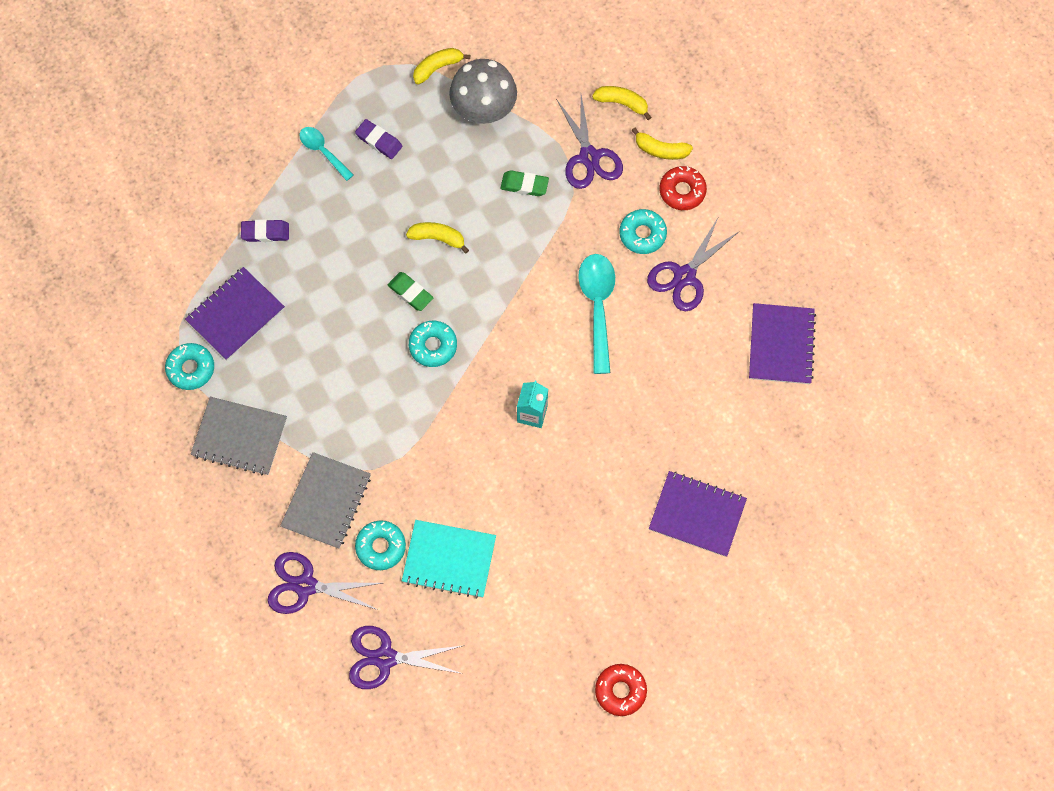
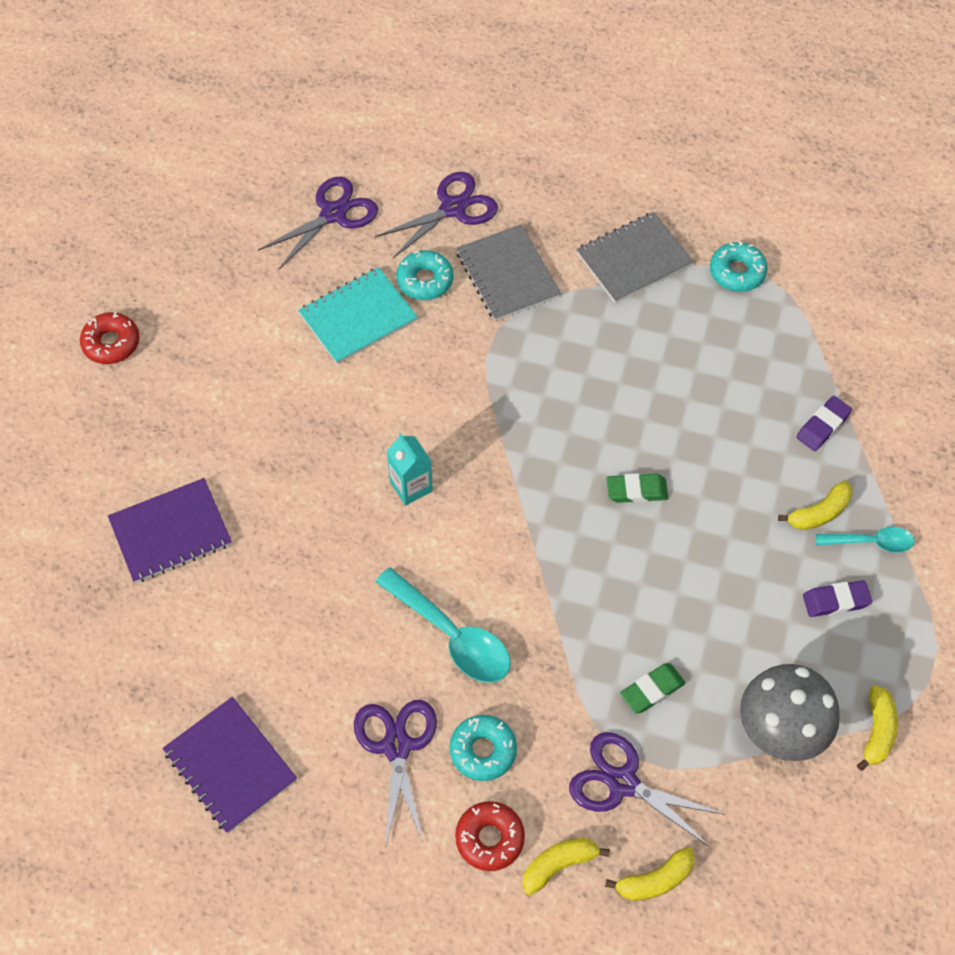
camera: 135 degrees right, 10 degrees down
purple notebook [185,267,285,360] -> none
yellow banana [406,222,469,253] -> yellow banana moved to [778,481,852,530]
turquoise donut [409,321,457,367] -> none

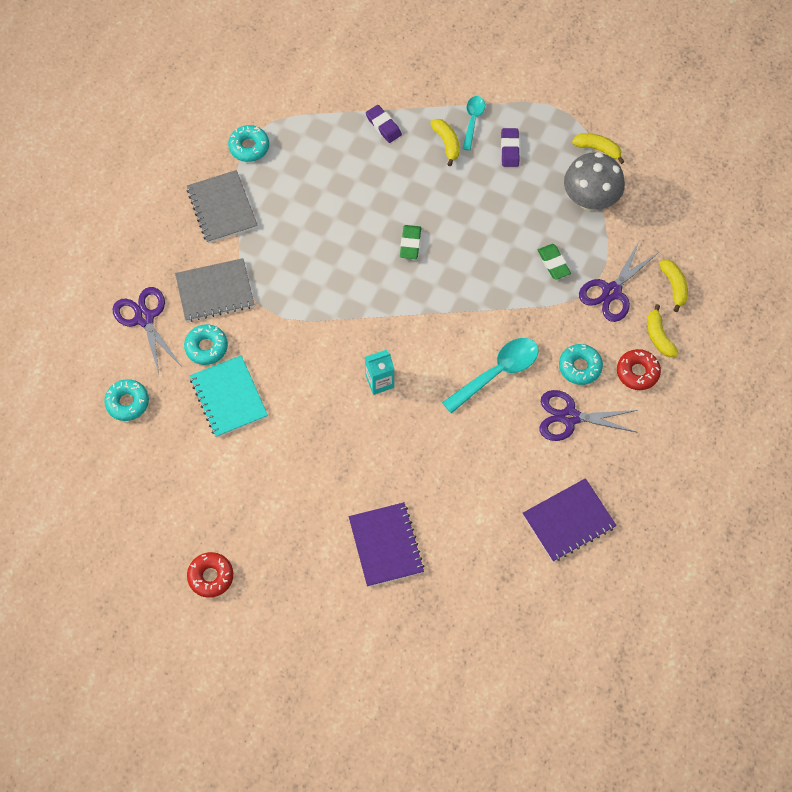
camera: 80 degrees left, 5 degrees up
purple scissors [258,177,378,270] -> turquoise donut [104,379,149,421]

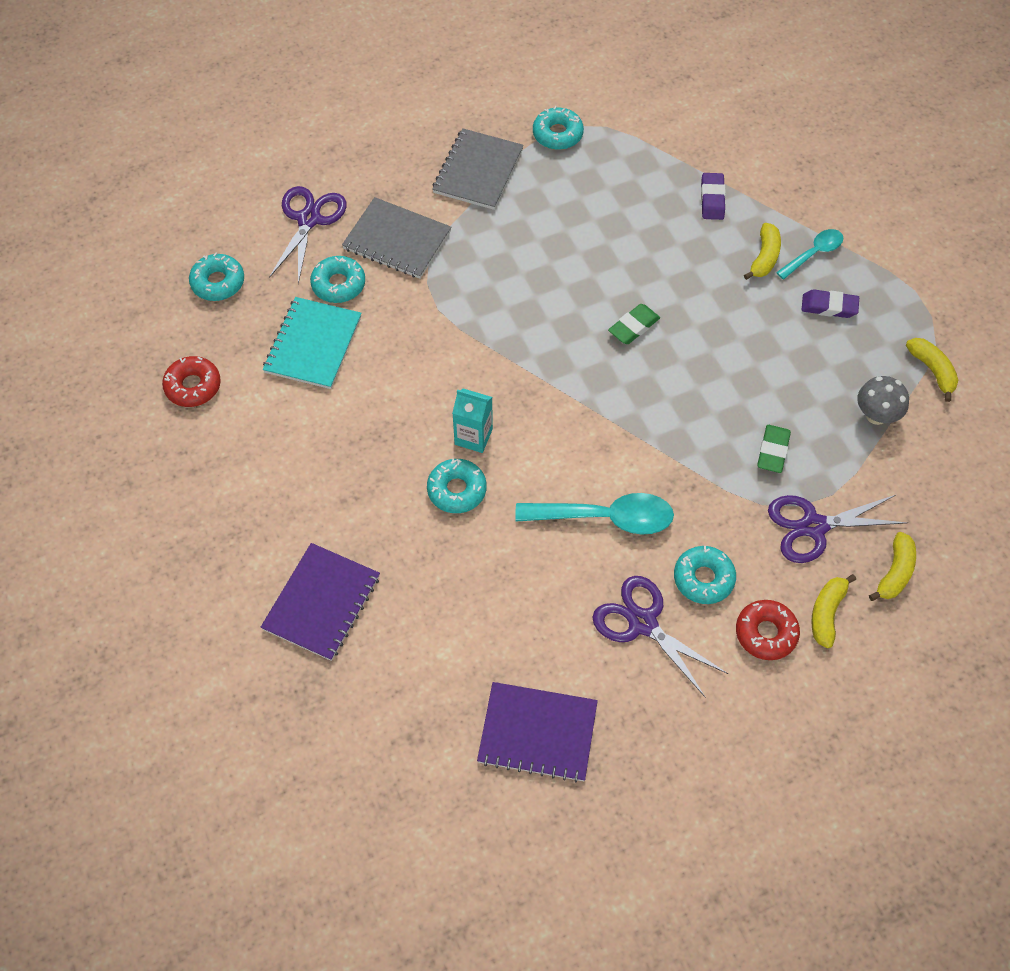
camera: 40 degrees right, 5 degrees down
red donut [187,552,233,598] -> red donut moved to [162,356,221,407]
purple eraser [501,128,520,167] -> purple eraser turned 60 degrees clockwise [802,289,859,318]
grey mushroom [564,152,625,211] -> grey mushroom [857,376,909,425], size x0.60
none -> turquoise donut [427,459,486,513]

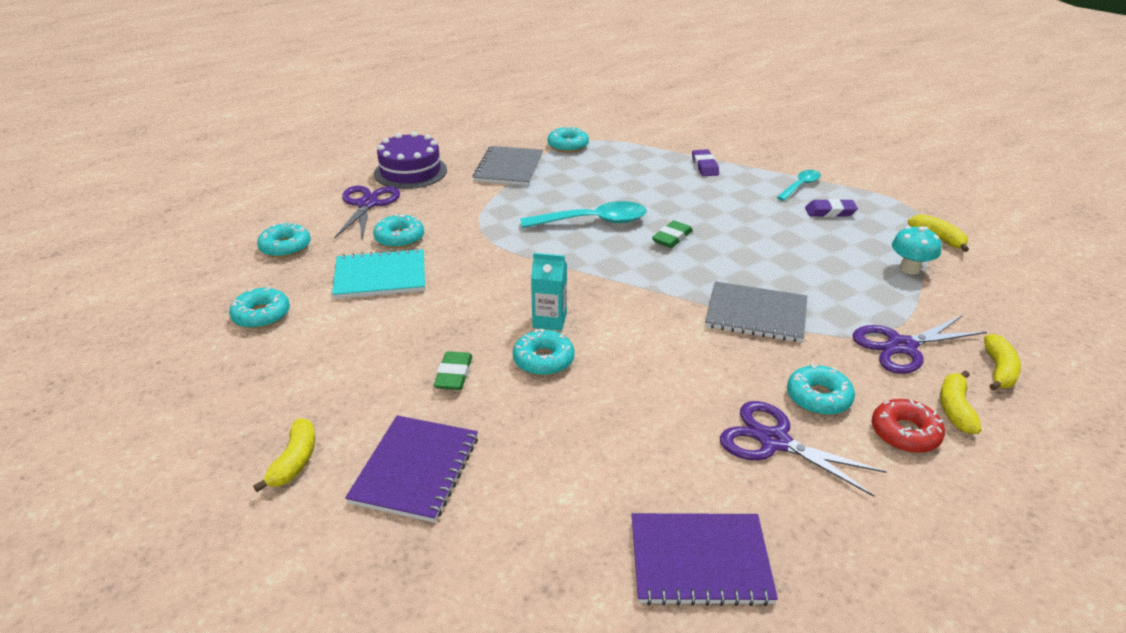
camera: 10 degrees left, 25 degrees down
red donut [162,356,221,407] -> turquoise donut [229,287,290,329]
turquoise notebook [263,297,362,389] -> turquoise notebook turned 75 degrees clockwise [332,248,425,299]
grey notebook [342,197,451,279] -> grey notebook moved to [705,281,807,343]
turquoise spoon [515,493,674,535] -> turquoise spoon moved to [520,201,647,228]
yellow banana [744,223,781,280] -> yellow banana moved to [253,418,315,492]
green eraser [757,425,791,473] -> green eraser moved to [434,351,472,390]
grey mushroom [857,376,909,425] -> turquoise mushroom [892,226,941,275]
none -> purple cake [374,132,447,189]

